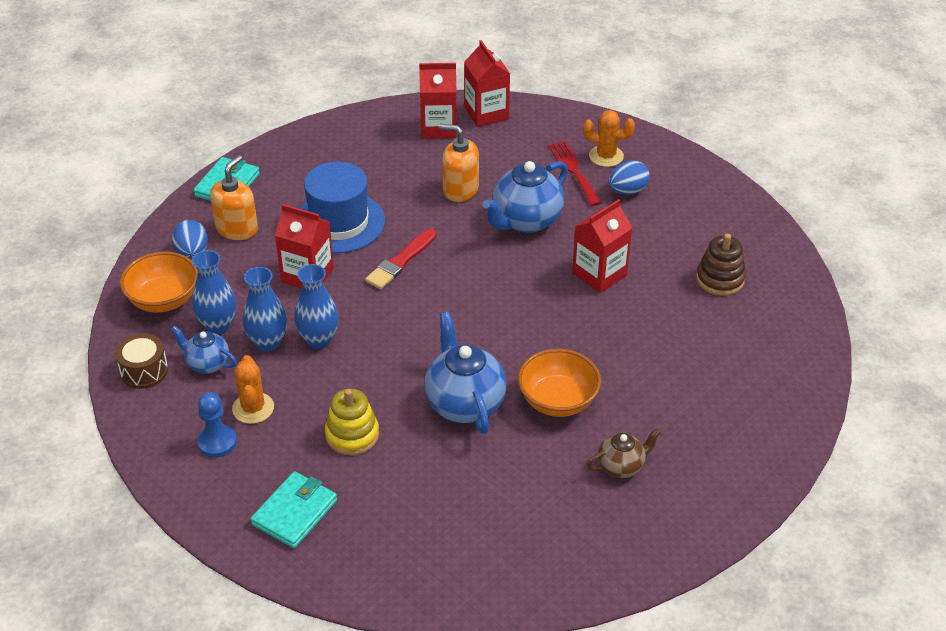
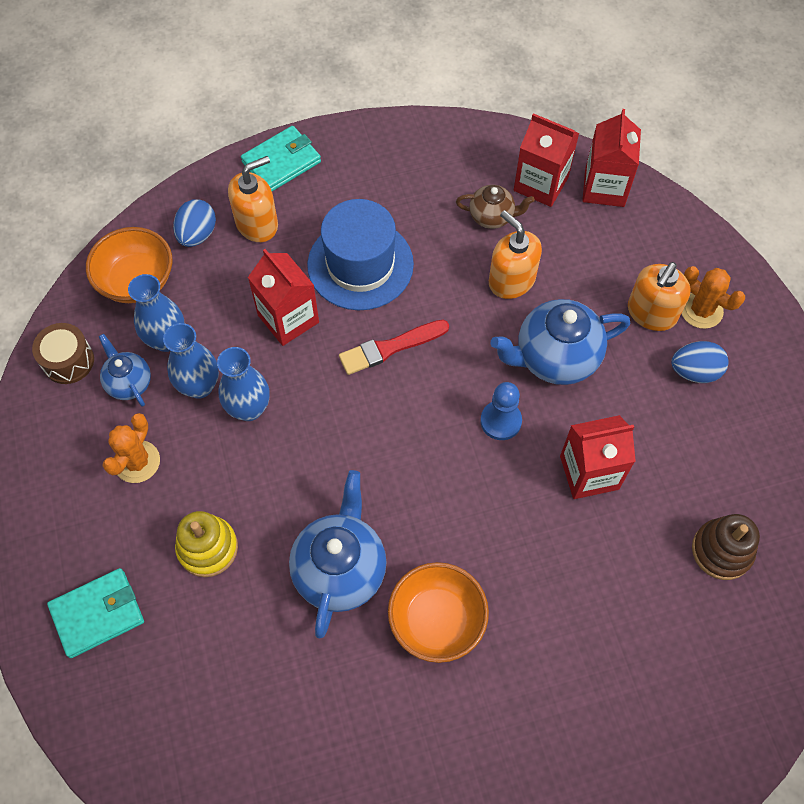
camera: 30 degrees right, 20 degrees up
blue pawn [197,392,237,457] -> blue pawn moved to [480,382,522,440]
red fork [548,141,602,206] -> orange soap dispenser [628,262,691,331]
brown teapot [587,428,661,478] -> brown teapot moved to [456,185,535,229]

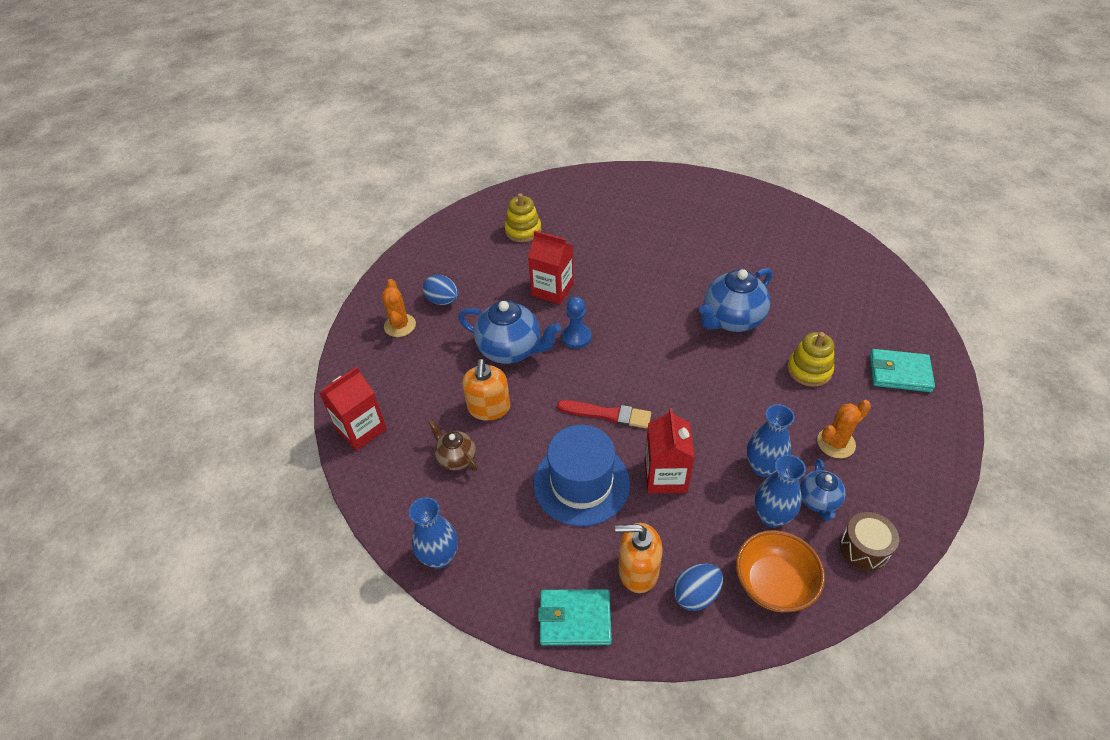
camera: 140 degrees left, 15 degrees down
blue vase [217,347,270,421] -> blue vase moved to [409,497,458,569]
orange bowl [388,562,489,663] -> none
red carton [514,113,579,207] -> none
orange soap dispenser [628,262,691,331] -> none
brown stacking toy [692,514,760,580] -> yellow stacking toy [505,193,541,242]

